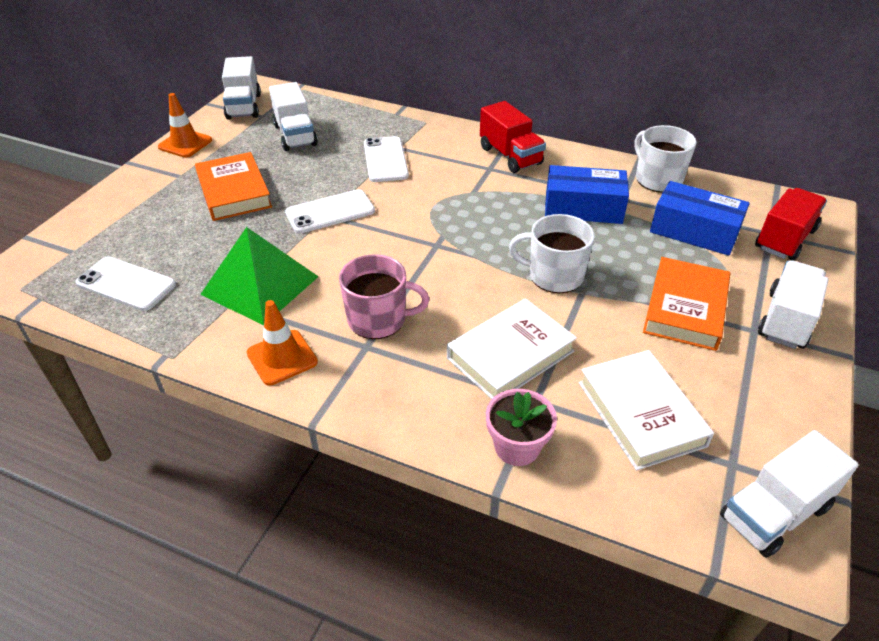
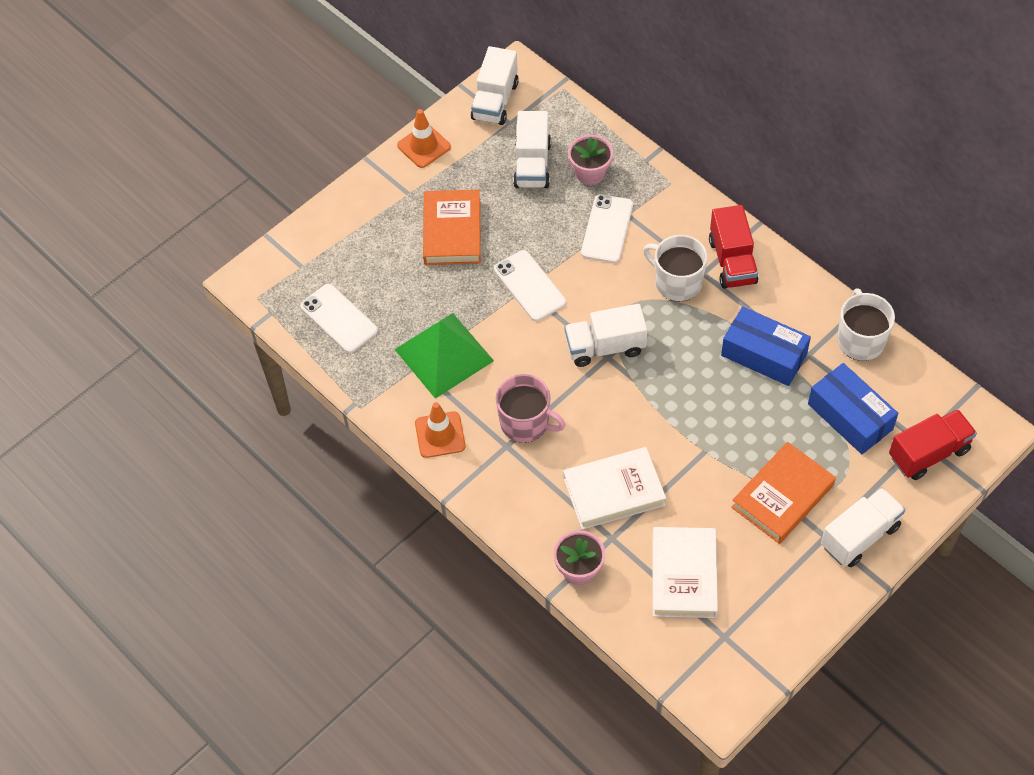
camera: 25 degrees right, 15 degrees up
white phone [285,189,375,233] -> white phone turned 60 degrees clockwise [494,250,566,321]
white mug [509,214,595,293] -> white mug moved to [643,235,707,302]
white truck [720,430,859,558] -> white truck moved to [564,304,647,367]
none -> pink flower pot [568,135,613,185]

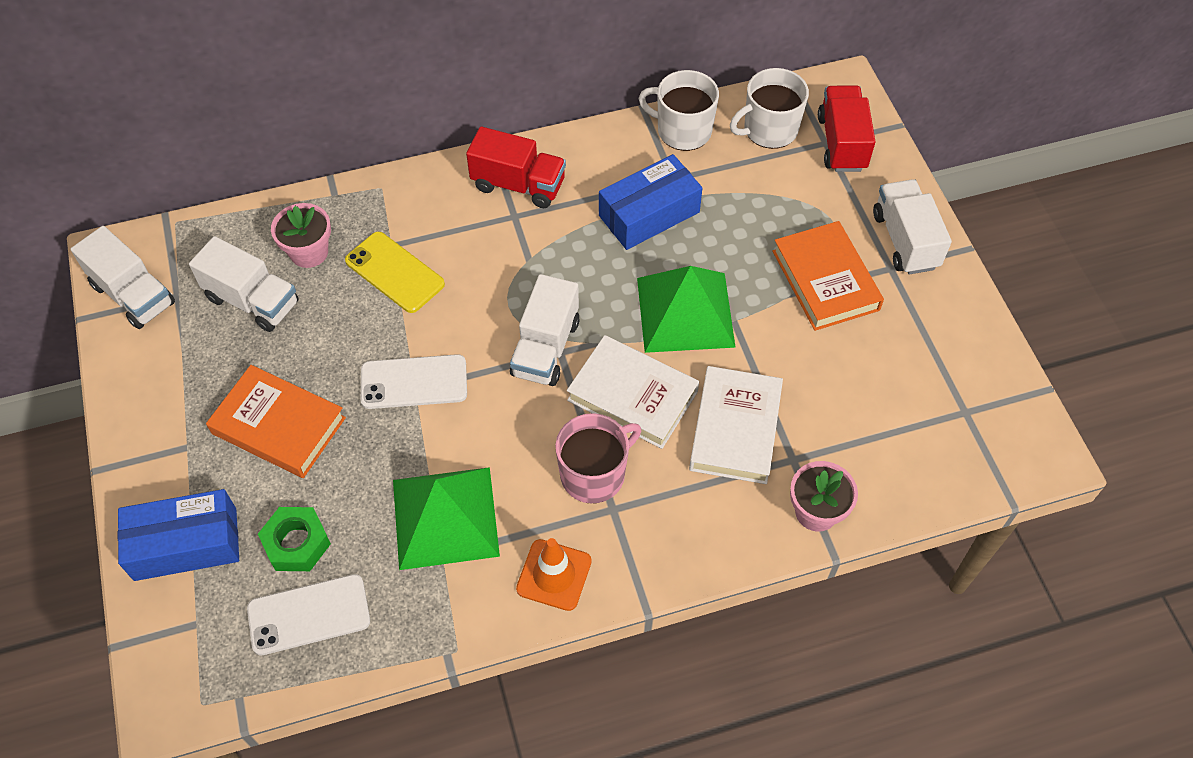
camera: 65 degrees left, 0 degrees up
orange traffic cone [397,109,451,168] -> none
white phone [581,194,633,263] -> yellow phone [345,232,445,313]
white mug [643,235,707,302] -> white mug moved to [730,68,809,149]
white book [653,527,718,618] -> white book moved to [567,335,699,449]
blue box [808,363,898,454] -> blue box moved to [118,489,239,581]
none -> green nut [258,507,331,571]
none -> green pyramid [637,266,736,353]

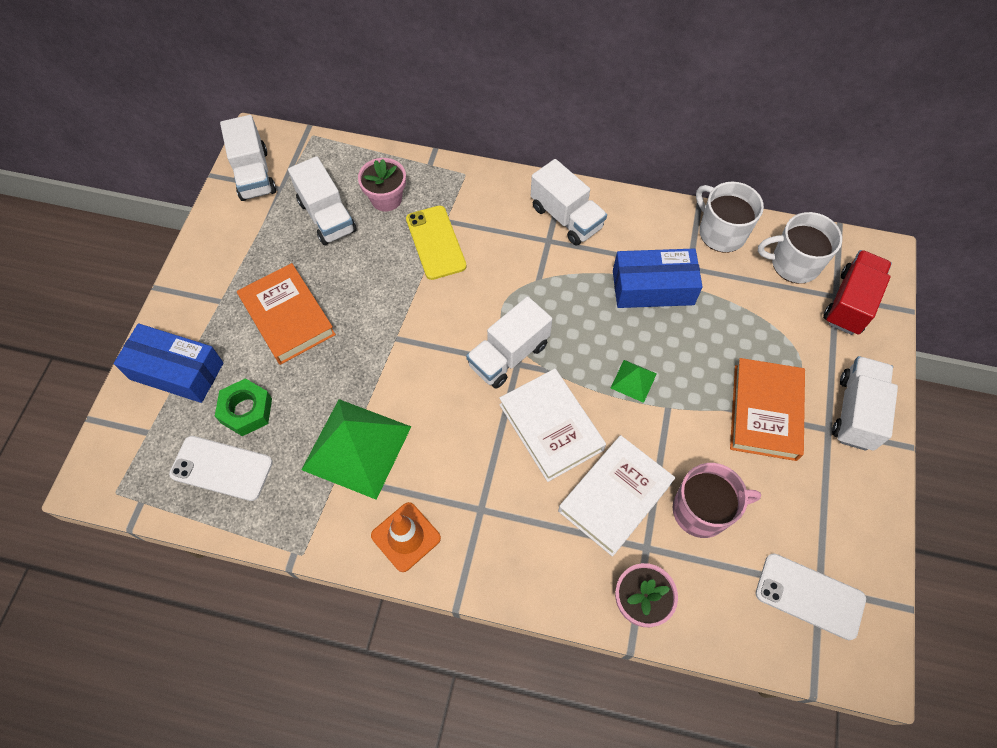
camera: 30 degrees right, 5 degrees up
white phone [361,354,467,409] -> white phone moved to [756,553,866,640]
red truck [466,126,566,208] -> white truck [531,159,607,245]
pink mug [555,413,641,503] -> pink mug moved to [673,463,761,538]
green pyramid [637,266,736,353] -> green pyramid [611,360,657,403], size x0.45

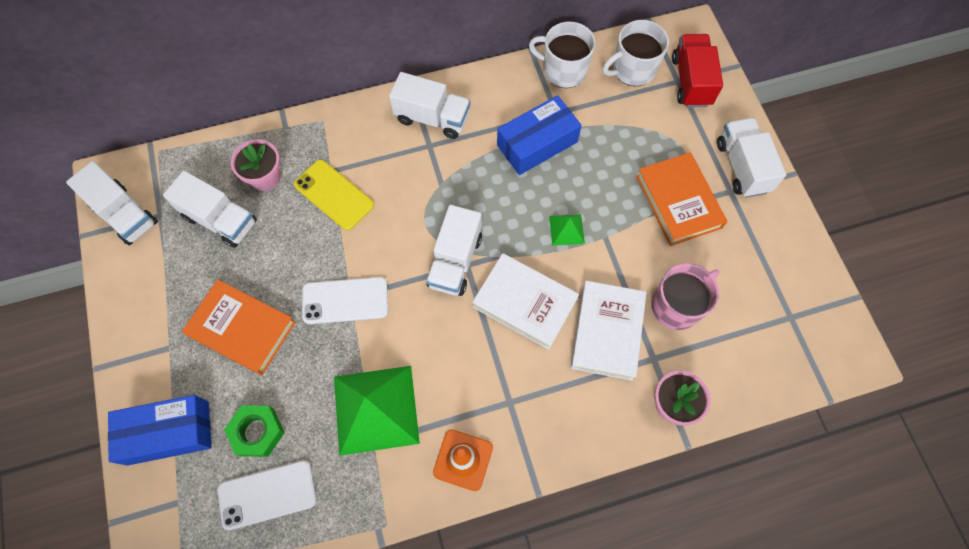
camera: 30 degrees left, 5 degrees up
white phone [756,553,866,640] -> white phone moved to [302,277,388,324]

